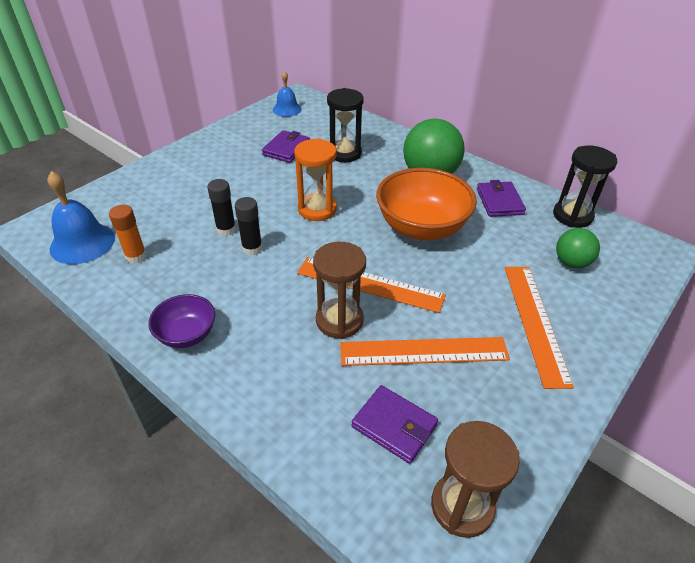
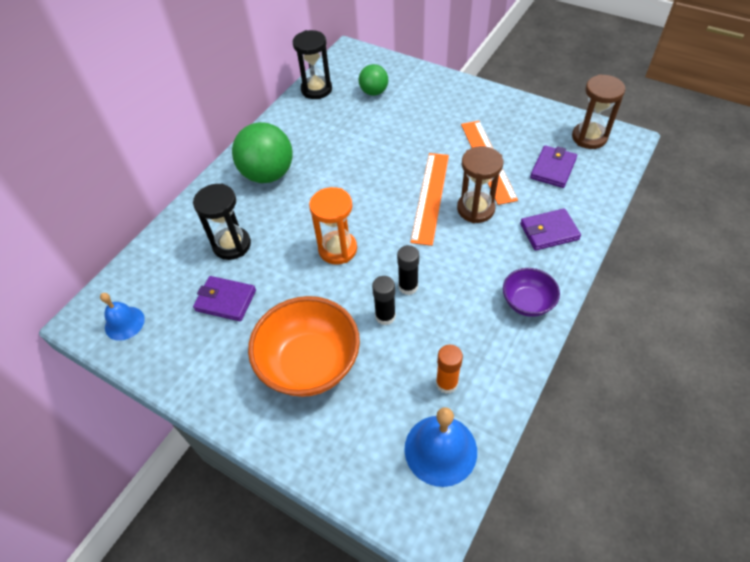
camera: 95 degrees left, 10 degrees up
orange bowl [376,168,477,240] -> orange bowl moved to [248,296,360,397]
purple wallet [477,180,526,217] -> purple wallet moved to [520,208,581,251]
orange ruler [505,267,574,389] -> none

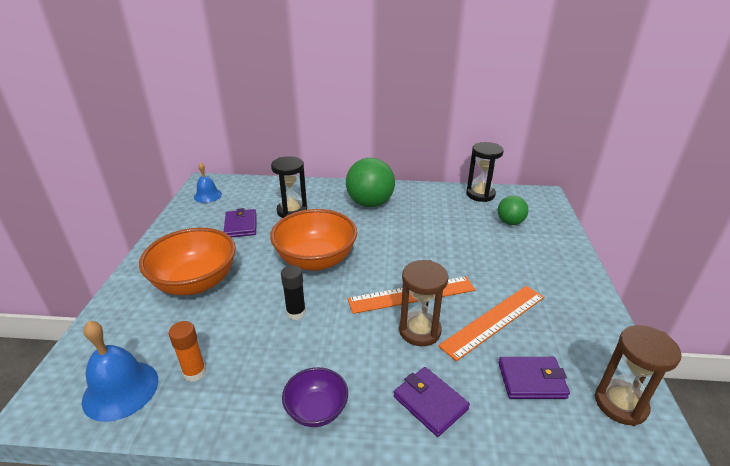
camera: 60 degrees right, 20 degrees down
orange hourglass [309,187,357,265] -> orange bowl [270,209,357,271]
black glue stick [372,276,396,325] -> none

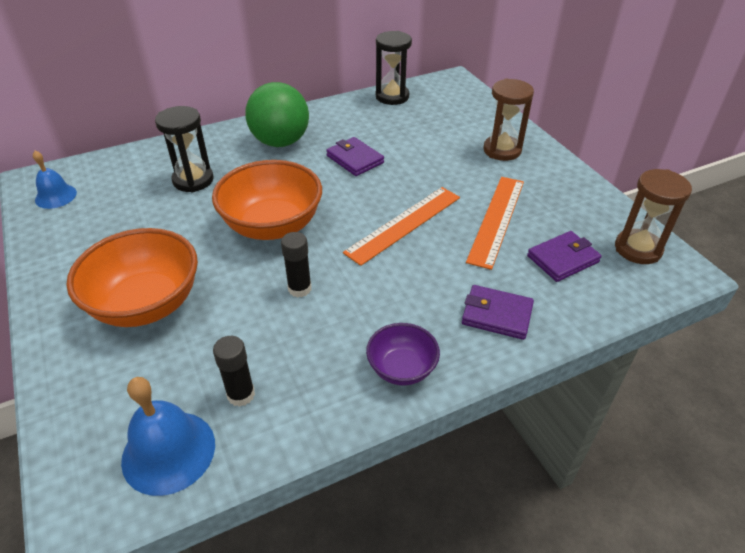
camera: 30 degrees left, 10 degrees up
orange glue stick [169,321,206,382] -> black glue stick [213,336,255,407]
purple wallet [224,208,257,237] -> purple wallet moved to [326,137,384,176]
brown hourglass [399,260,448,346] -> brown hourglass moved to [483,78,534,161]
green ball [498,196,528,225] -> none

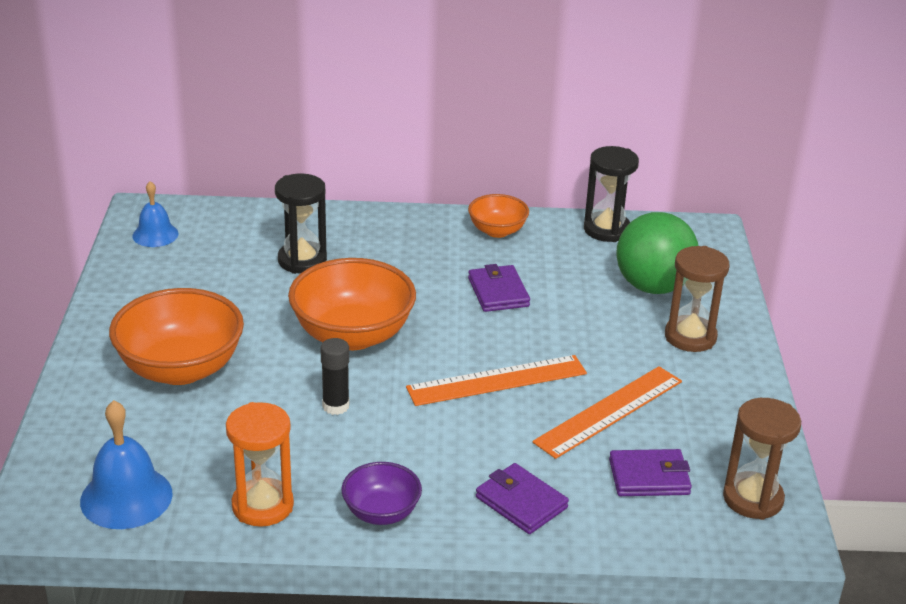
camera: 25 degrees right, 10 degrees down
black glue stick [213,336,255,407] -> none
green ball [245,82,309,147] -> green ball moved to [616,212,699,294]
none -> orange hourglass [226,402,294,527]
none -> orange bowl [468,194,529,238]

